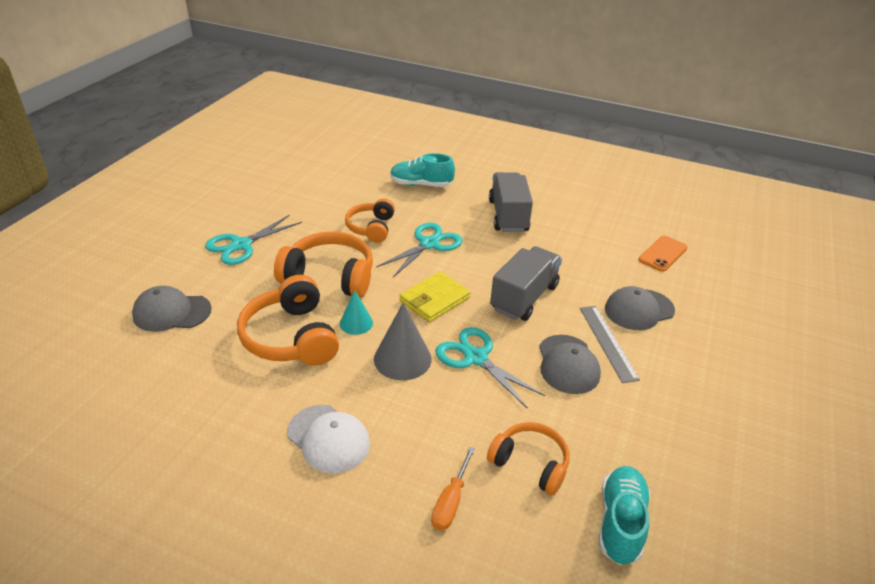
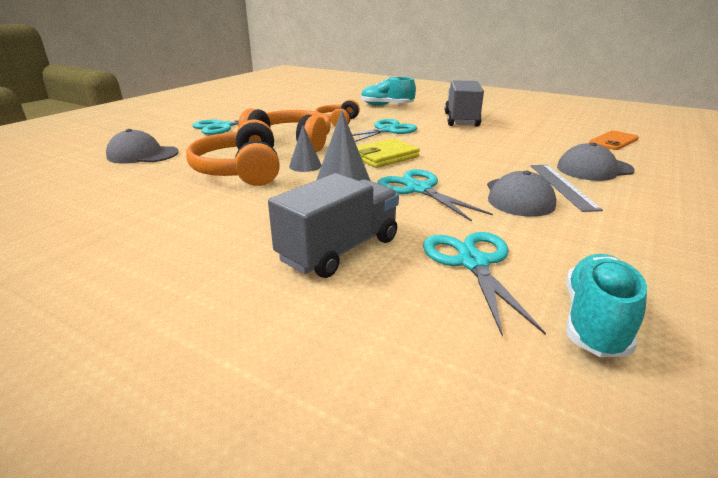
camera: 10 degrees right, 10 degrees down
white cap [287,405,370,474] -> none
turquoise cone [340,290,373,335] -> grey cone [289,125,322,172]
orange screwdriver [431,447,475,530] -> none
orange headphones [487,422,570,495] -> turquoise scissors [423,232,546,337]
grey truck [490,246,562,321] -> grey truck moved to [268,173,399,278]

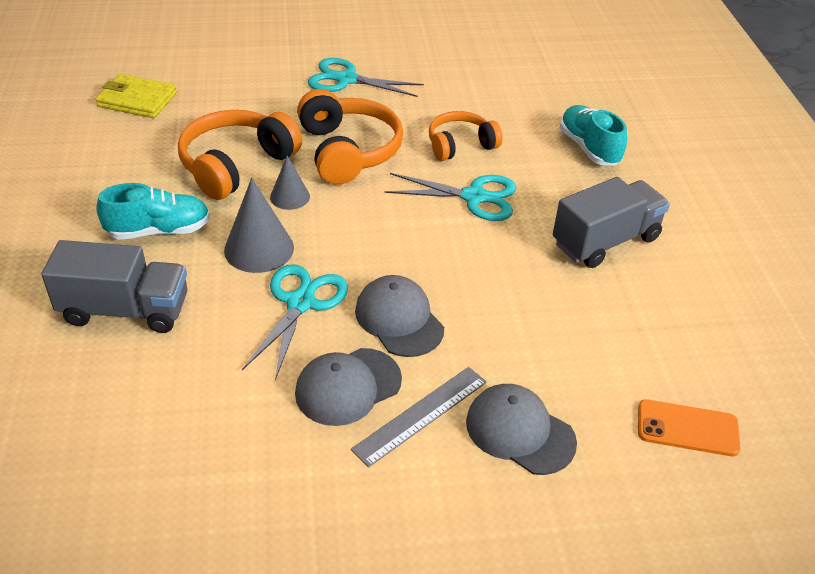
camera: 50 degrees right, 15 degrees up
grey cap [106,129,179,163] -> grey cap moved to [355,275,444,357]
yellow wallet [357,138,420,168] -> yellow wallet moved to [95,74,177,118]
turquoise scissors [423,232,546,337] -> none
turquoise shoe [566,254,647,357] -> turquoise shoe moved to [96,183,210,240]

